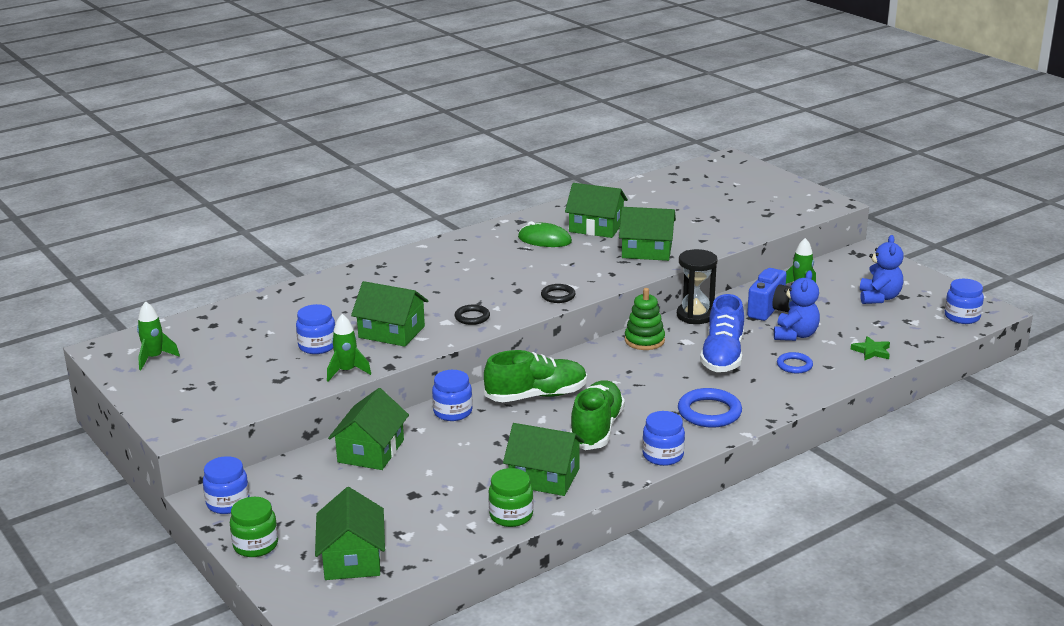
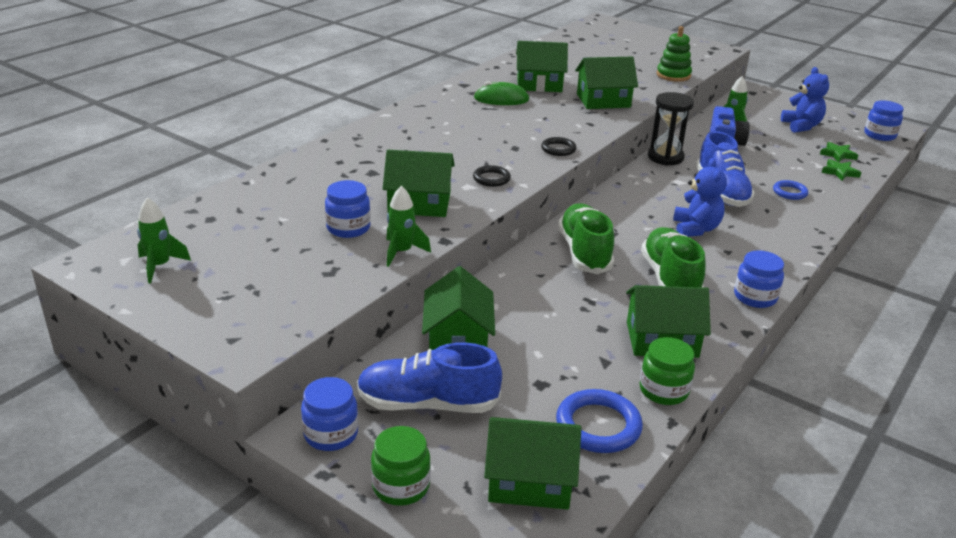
camera: 20 degrees left, 5 degrees up
green house [315,487,385,580] -> green house turned 60 degrees counterclockwise [484,417,582,510]
blue jar [432,370,473,421] -> none
green shoe [484,350,587,402] -> green shoe turned 60 degrees counterclockwise [558,203,614,274]
green stacking toy [625,288,665,350] -> green stacking toy moved to [657,26,692,82]
blue ring [678,388,742,428] -> blue ring moved to [556,389,643,453]
blue teddy bear [774,270,820,341] -> blue teddy bear moved to [673,158,727,237]
none -> blue shoe [357,342,502,413]
none -> green star [820,142,858,162]

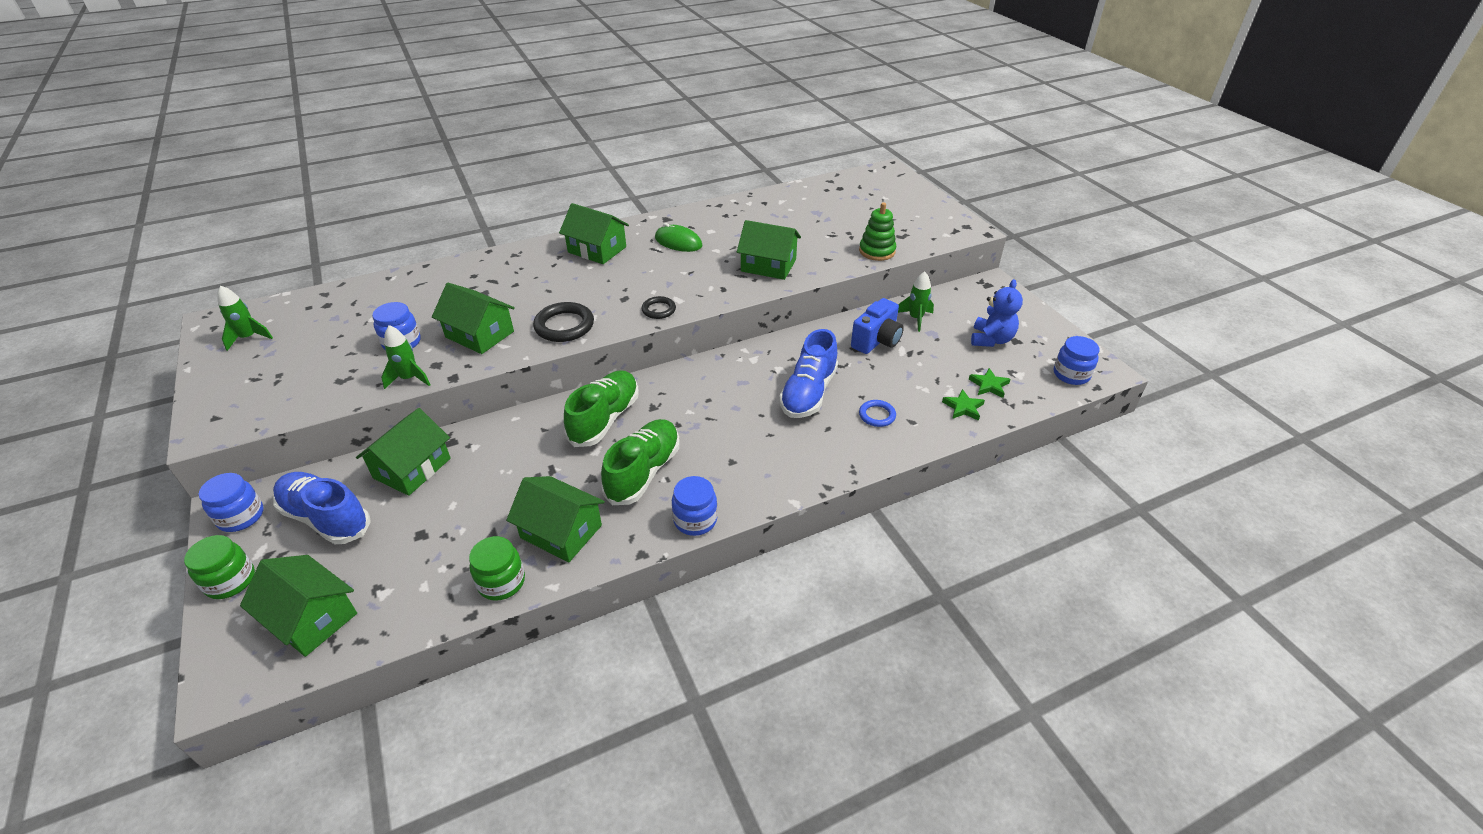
camera: 30 degrees right, 10 degrees up
black ring [473,165,511,187] -> black ring [533,302,594,342], size x1.69
green house [516,41,568,92] -> green house moved to [559,203,629,264]
blue ring [556,389,643,453] -> none
black hourglass [648,92,694,166] -> none
blue teddy bear [673,158,727,237] -> none

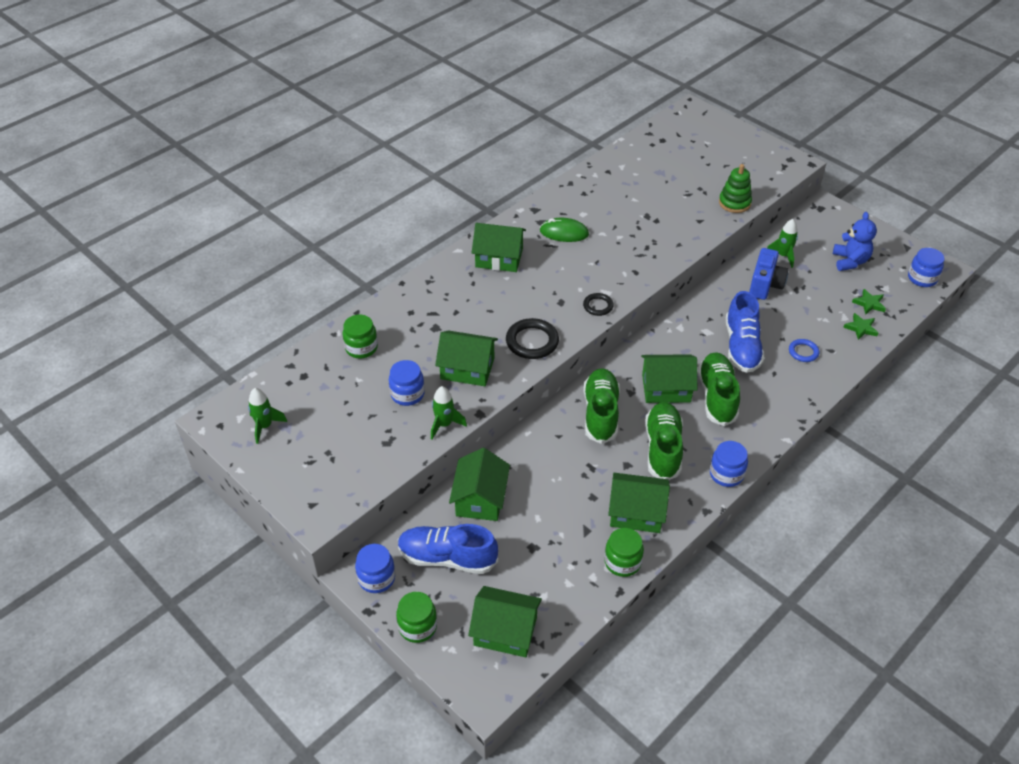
camera: 20 degrees left, 5 degrees up
green house [737,220,801,280] -> green house moved to [641,354,697,403]
none -> green jar [343,314,378,358]
none -> green shoe [698,352,740,426]

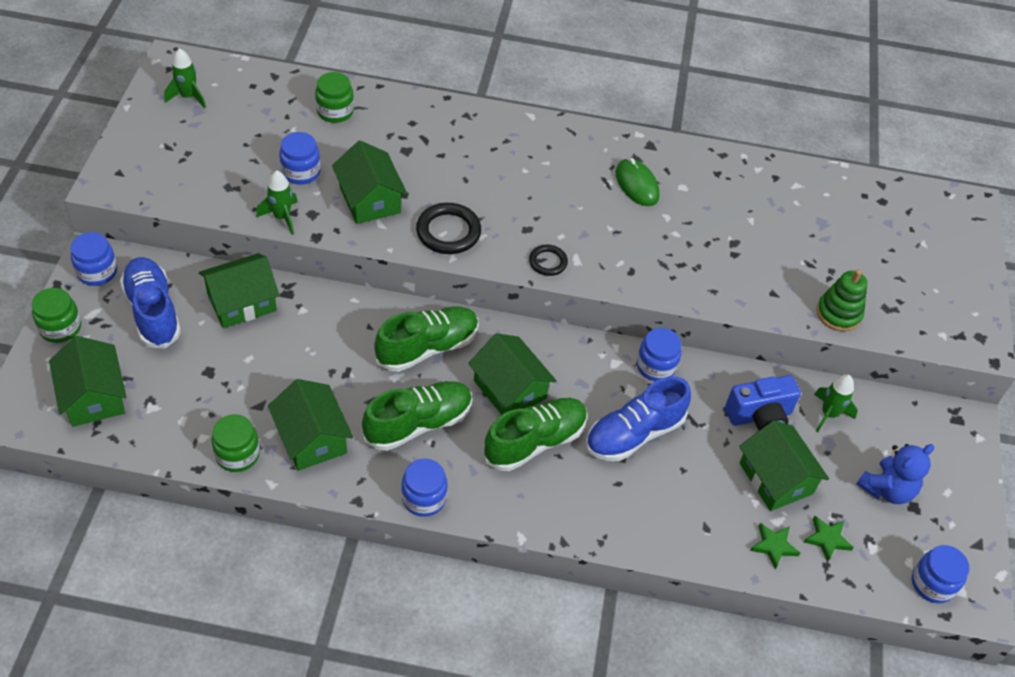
camera: 50 degrees right, 5 degrees up
green house [472,223,526,272] -> green house moved to [739,421,829,511]
blue ring [789,339,819,362] -> none
none -> blue jar [637,328,682,381]

